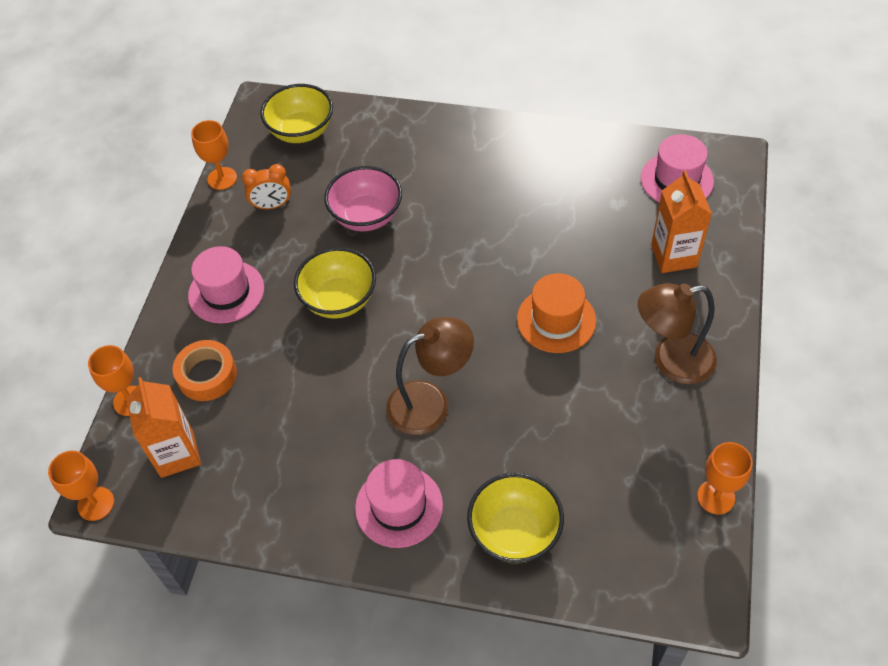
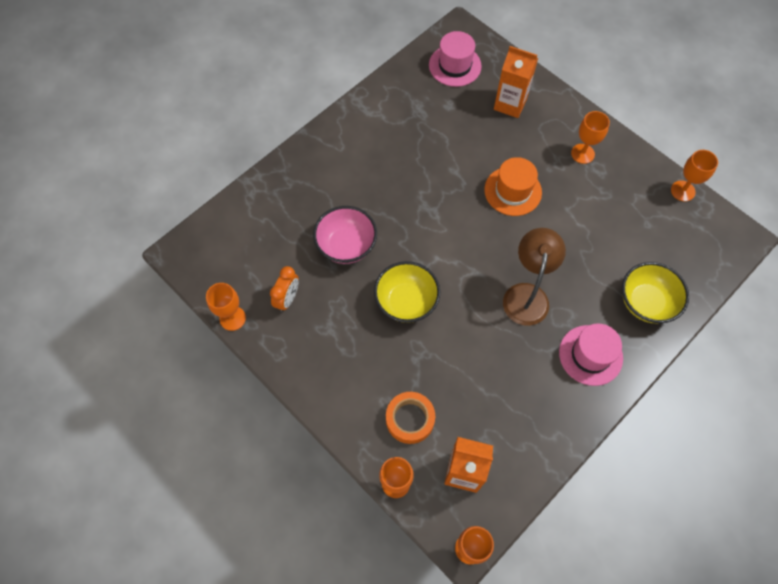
camera: 60 degrees left, 10 degrees up
pink hat [188,246,264,323] -> none
yellow bowl [260,84,333,143] -> none
brown lamp [638,283,717,384] -> orange goblet [571,111,610,164]

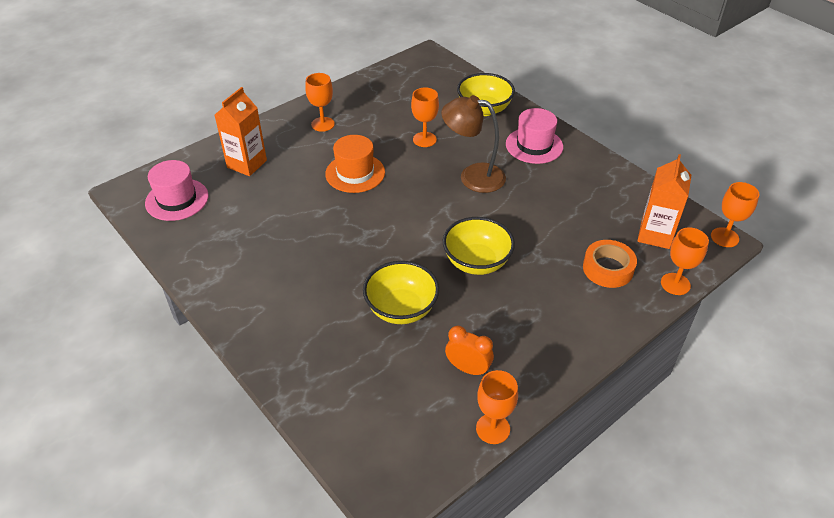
camera: 85 degrees left, 20 degrees down
pink bowl [313,206,377,264] -> yellow bowl [363,261,439,324]
orange goblet [671,150,718,202] -> orange goblet moved to [411,87,439,147]

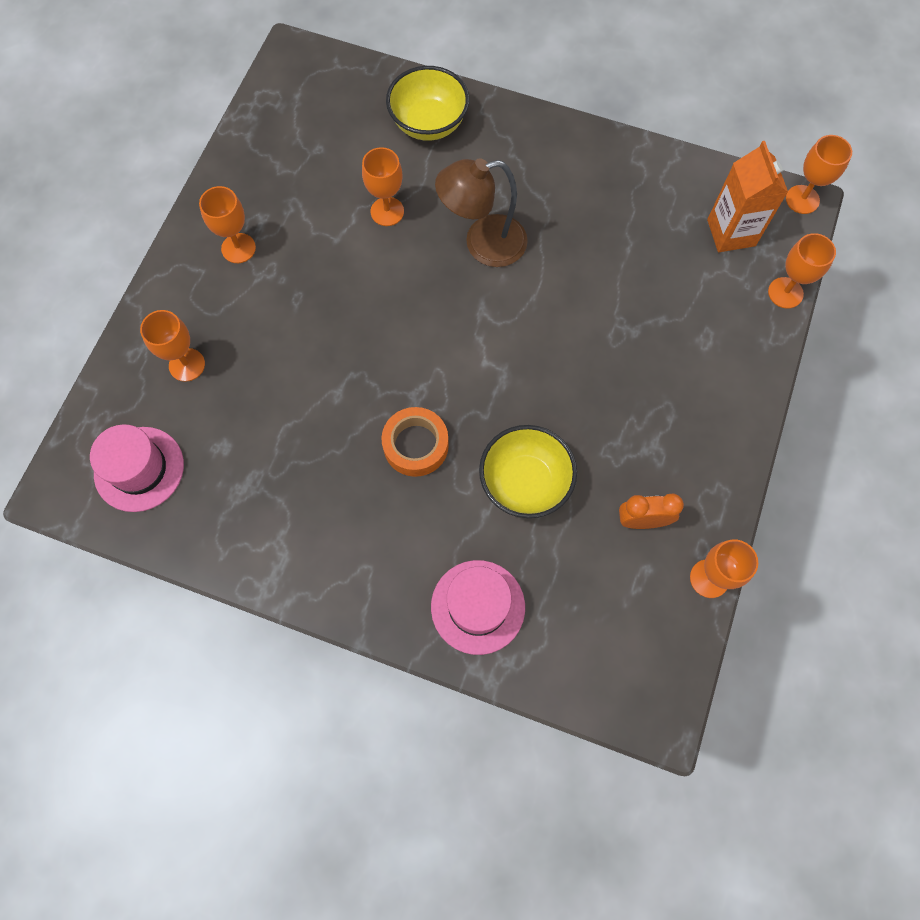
camera: 30 degrees left, 25 degrees up
orange carton [215,87,267,176] -> orange goblet [140,310,205,382]
orange hat [325,135,385,193] -> none
yellow bowl [443,217,515,275] -> none
pink hat [506,108,563,164] -> pink hat moved to [431,560,525,655]
orange tape [583,240,637,288] -> orange tape moved to [381,407,449,477]

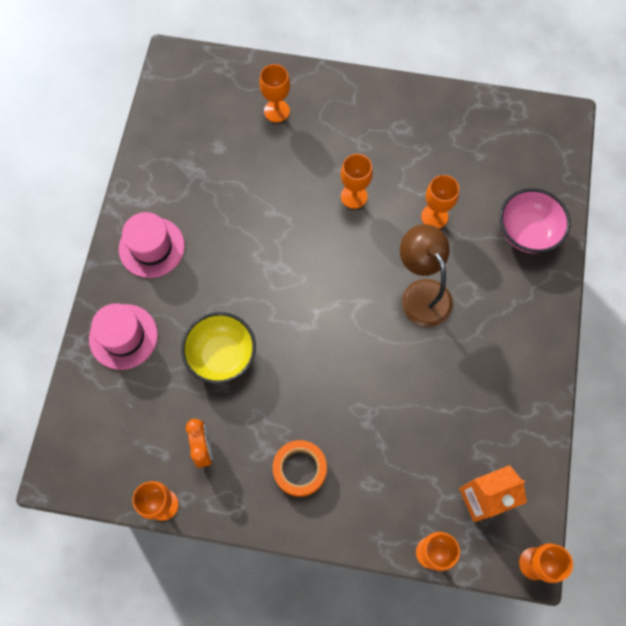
camera: 80 degrees right, 0 degrees up
pink hat [90,424,184,512] -> pink hat moved to [119,212,185,278]
orange goblet [199,186,256,263] -> orange goblet moved to [341,154,373,209]
orange tape [381,407,449,477] -> orange tape moved to [273,440,327,497]
yellow bowl [386,66,470,141] -> pink bowl [500,188,571,254]

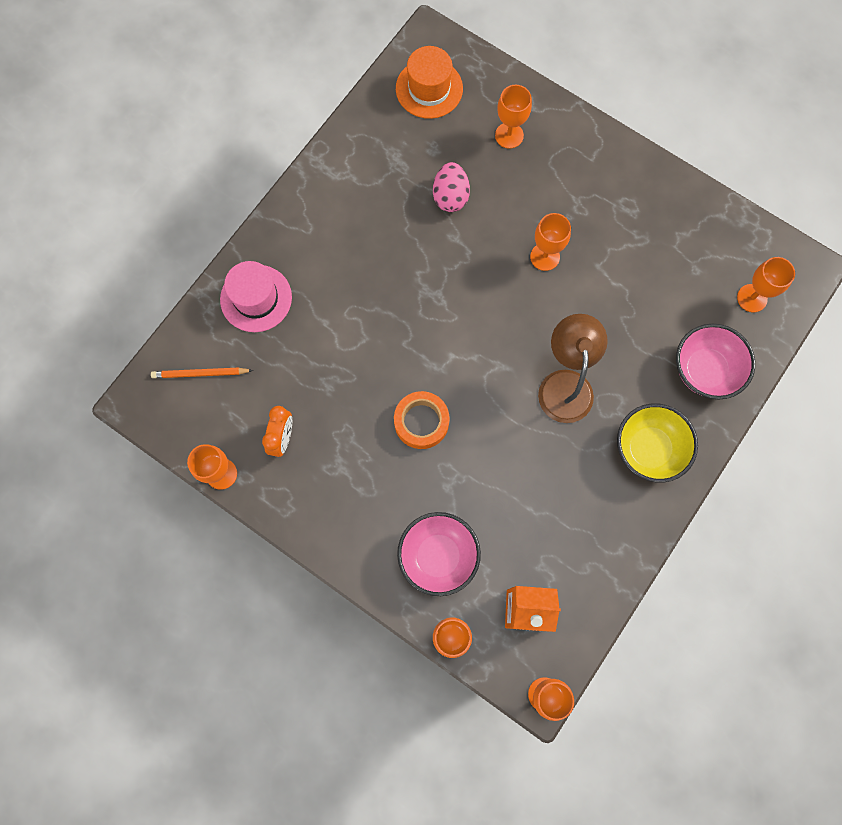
camera: 25 degrees right, 5 degrees up
pink hat [119,212,185,278] -> none
yellow bowl [181,312,256,384] -> yellow bowl moved to [617,403,698,483]
orange tape [273,440,327,497] -> orange tape moved to [394,391,449,449]
orange goblet [421,175,459,229] -> orange goblet moved to [737,257,795,312]
none -> orange pencil [151,367,253,378]
none -> orange hat [396,46,463,119]
none -> pink bowl [397,512,481,596]
none -> pink egg [433,162,470,212]

